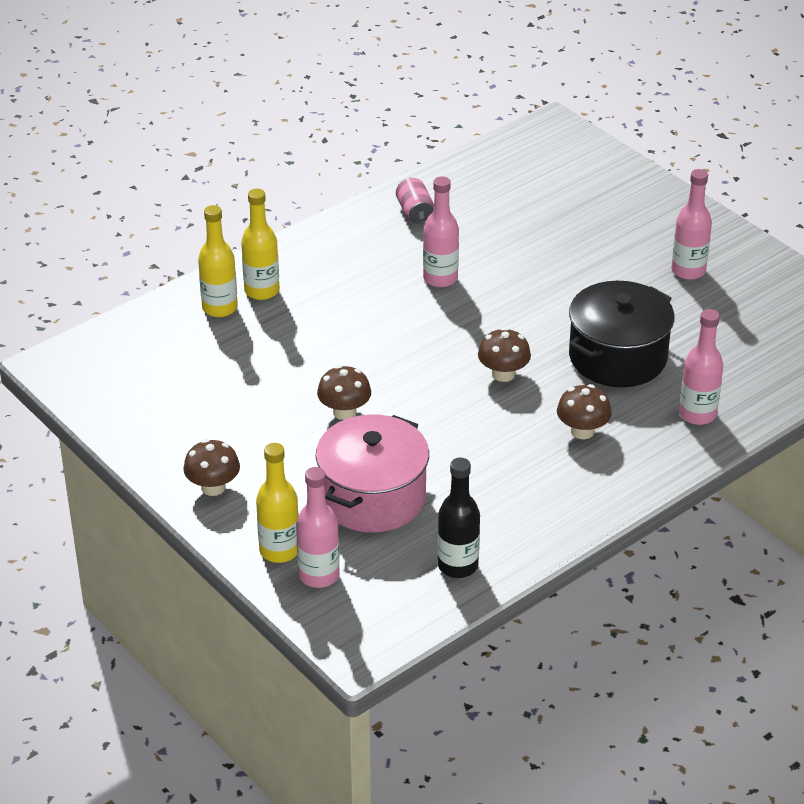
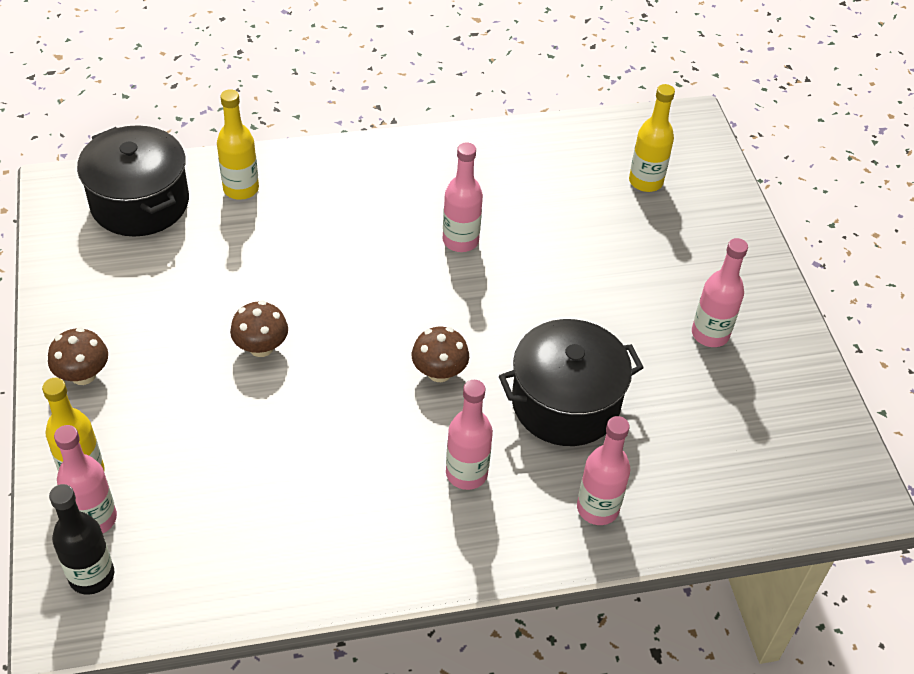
camera: 25 degrees right, 10 degrees up
yellow bottle [241,189,279,300] -> yellow bottle moved to [629,84,675,192]
pink pot [316,415,429,533] -> none
pink can [396,178,434,224] -> none
black bottle [437,458,480,578] -> black bottle moved to [49,484,114,595]
brown mushroom [557,384,612,439] -> pink bottle [446,380,493,490]
none -> black pot [77,125,189,237]

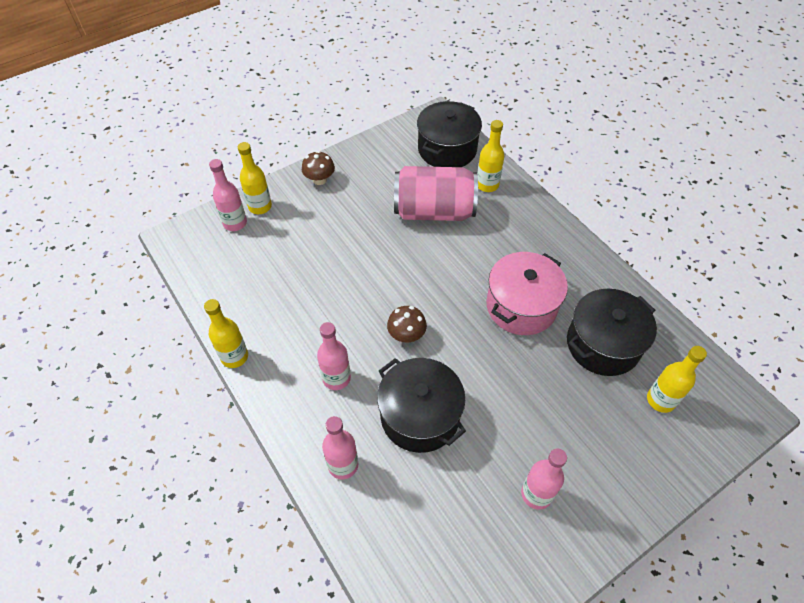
camera: 70 degrees right, 5 degrees up
black bottle [49,484,114,595] -> none
brown mushroom [230,301,288,357] -> none
pink bottle [443,143,483,252] -> pink pot [486,252,568,335]
none -> yellow bottle [204,299,248,368]
none -> pink can [394,166,478,221]
none -> black pot [567,289,657,376]

